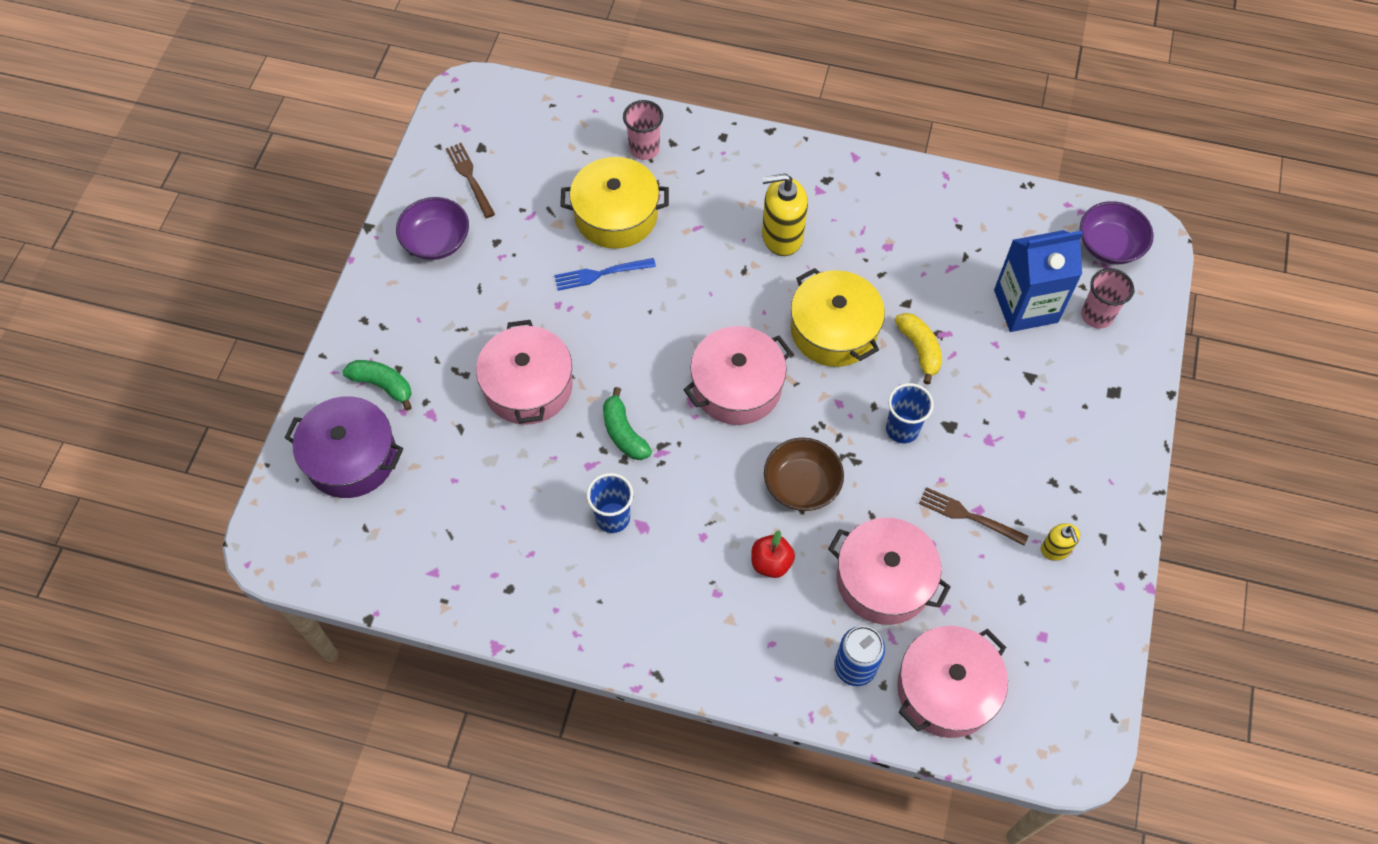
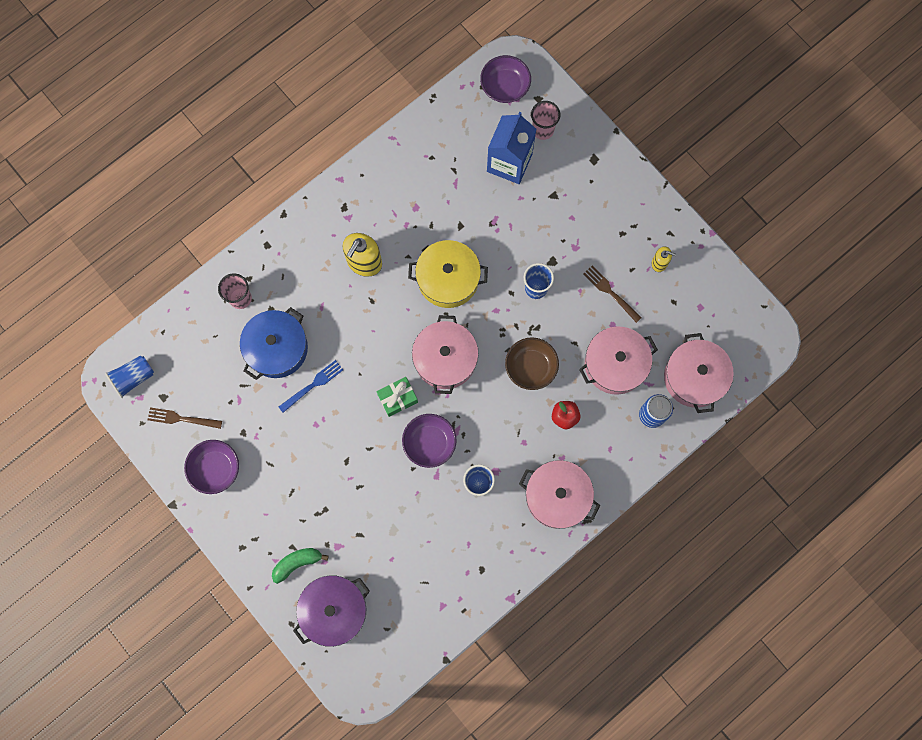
camera: 55 degrees left, 15 degrees up
pink pot [476,320,573,425] -> pink pot moved to [519,460,600,529]
blue fork [554,258,656,291] -> blue fork turned 150 degrees counterclockwise [279,360,343,413]
yellow pot [560,157,669,249] -> blue pot [240,307,308,380]
green banana [603,387,652,460] -> purple bowl [402,414,457,468]
yellow banana [895,313,942,384] -> none
brown fork [919,487,1028,546] -> brown fork turned 75 degrees clockwise [583,265,642,323]
none -> blue cup [105,355,154,398]
none -> green gift [376,377,418,417]

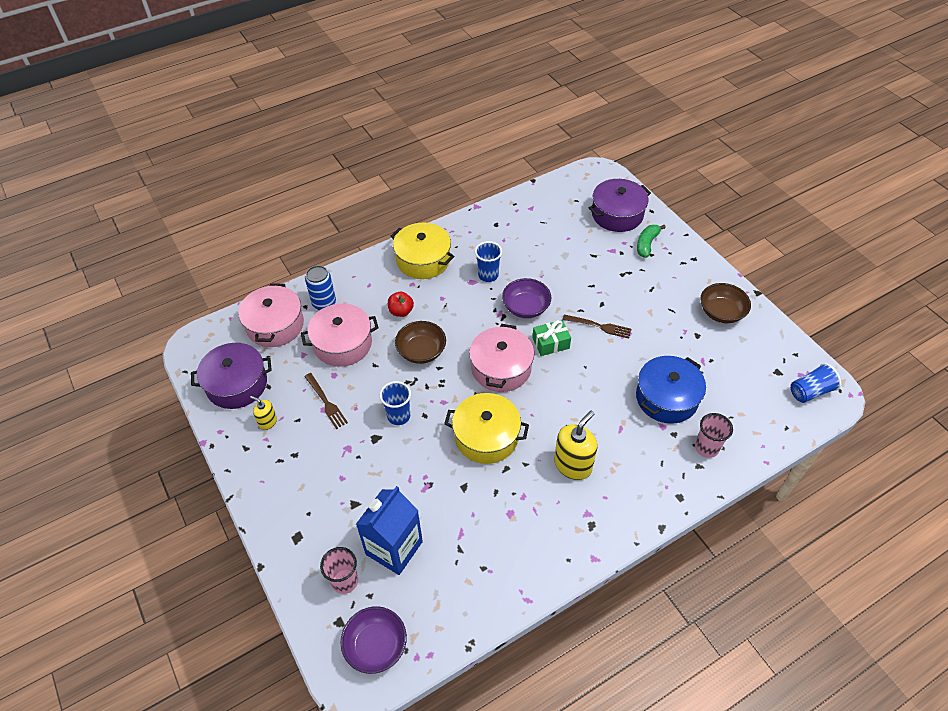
camera: 170 degrees left, 25 degrees down
brown fork [148,408,222,429] -> brown fork moved to [562,314,631,338]
purple bowl [184,440,239,494] -> brown bowl [700,283,751,323]
green banana [272,548,329,584] -> green banana turned 135 degrees clockwise [637,225,666,258]
blue fork [279,360,343,413] -> none
pink pot [519,460,600,529] -> yellow pot [391,223,454,279]
none -> purple pot [191,343,272,409]

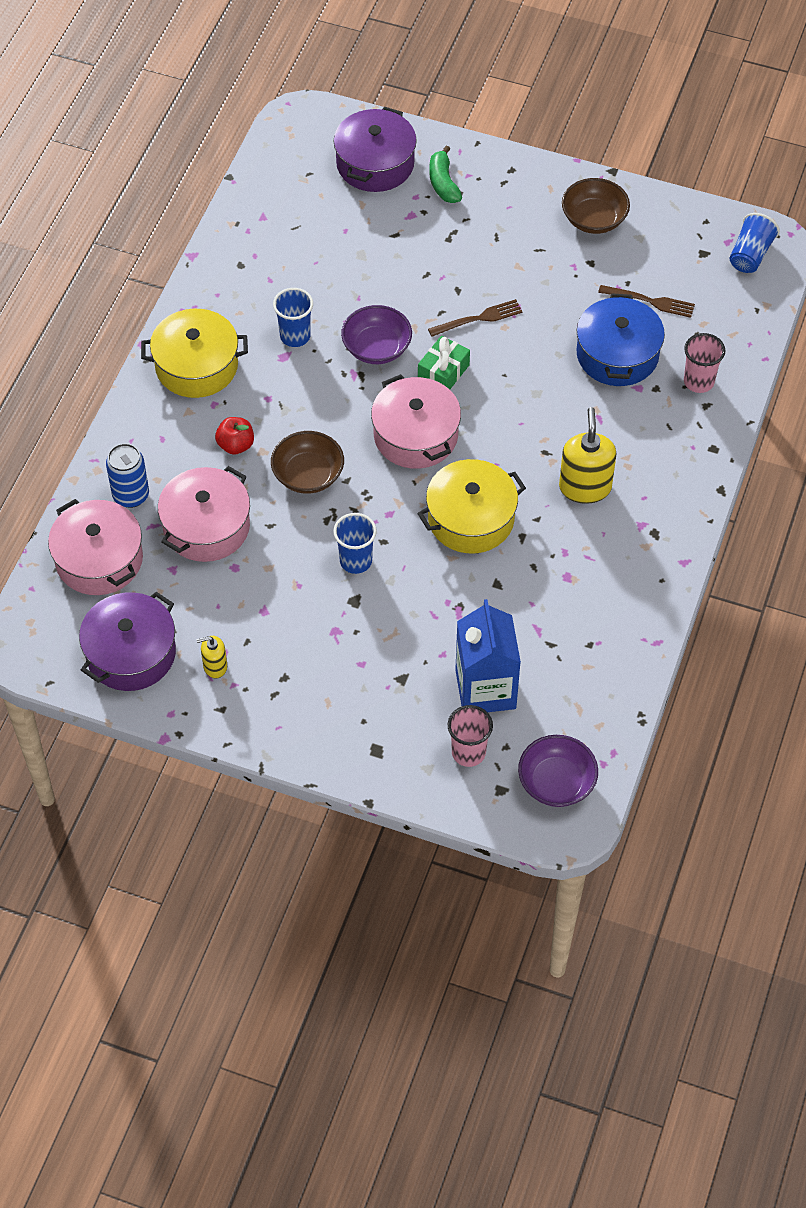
camera: 40 degrees left, 5 degrees up
brown fork [304,373,348,429] -> brown fork moved to [598,285,695,318]

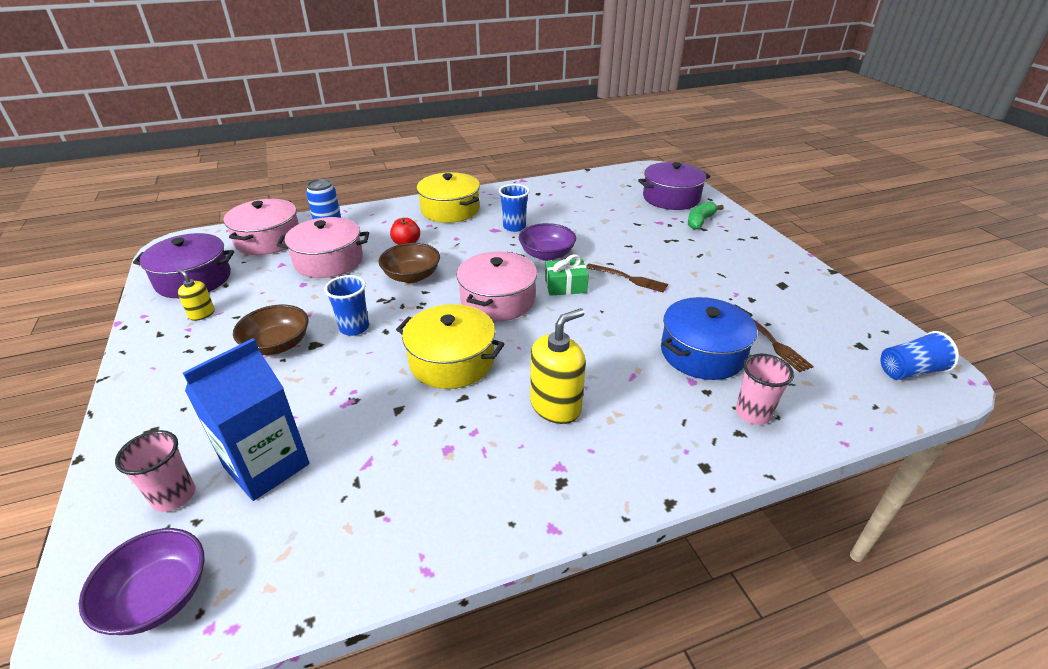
camera: 50 degrees right, 20 degrees down
brown bowl [562,178,630,234] -> brown bowl moved to [233,305,309,355]

